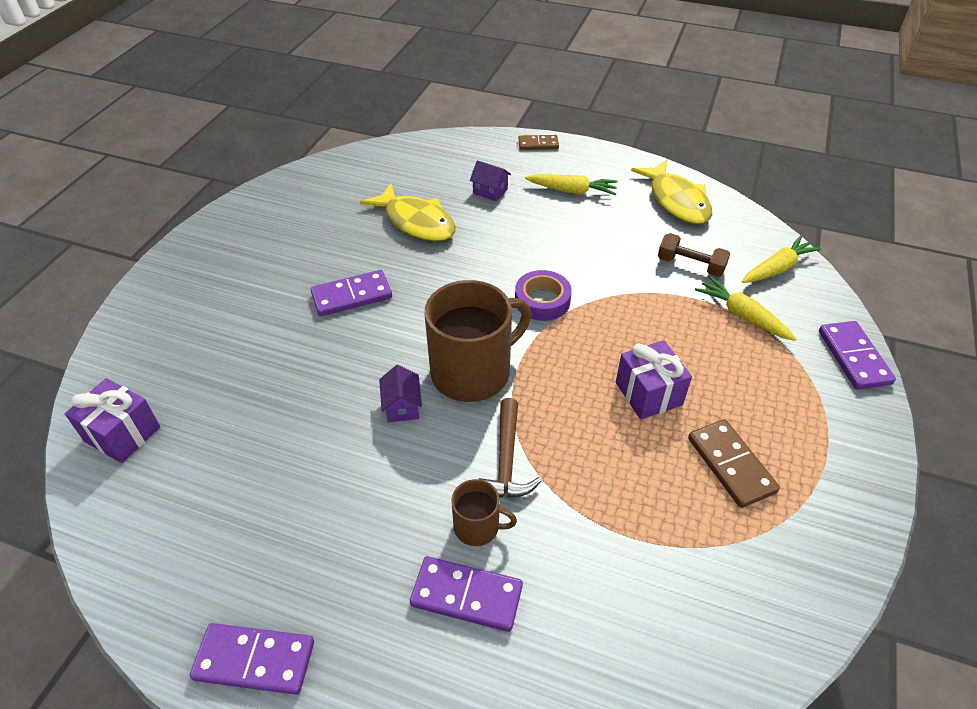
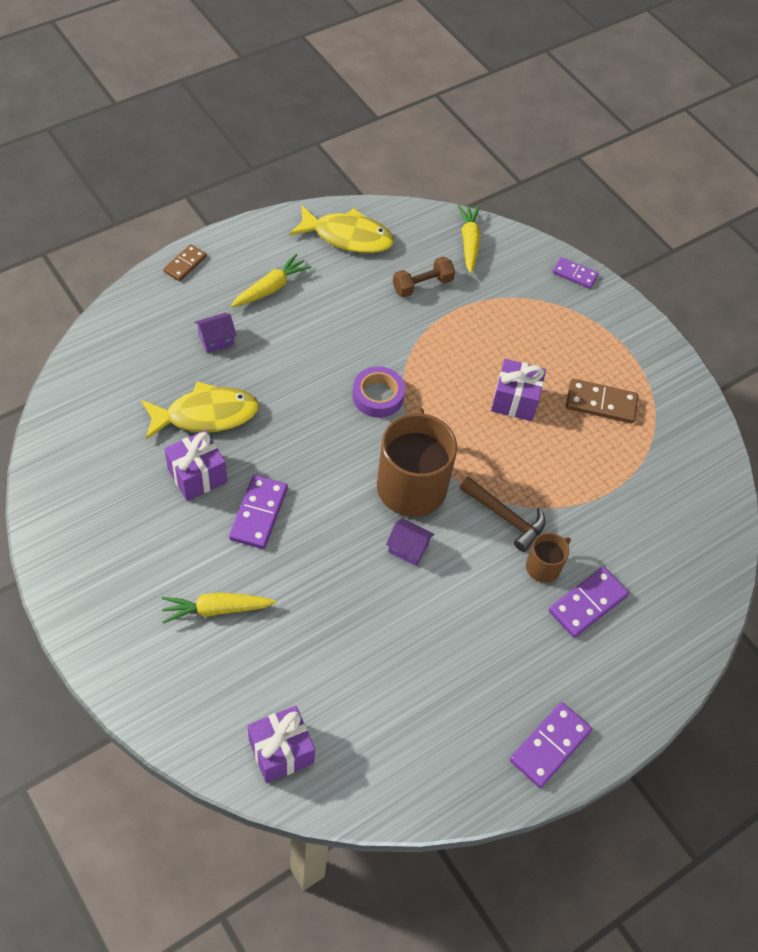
camera: 60 degrees left, 10 degrees up
yellow carrot [695,276,797,341] -> yellow carrot moved to [162,593,276,623]
purple domino [819,321,896,389] -> purple domino [553,257,599,289], size x0.65
none -> purple gift [164,430,227,501]

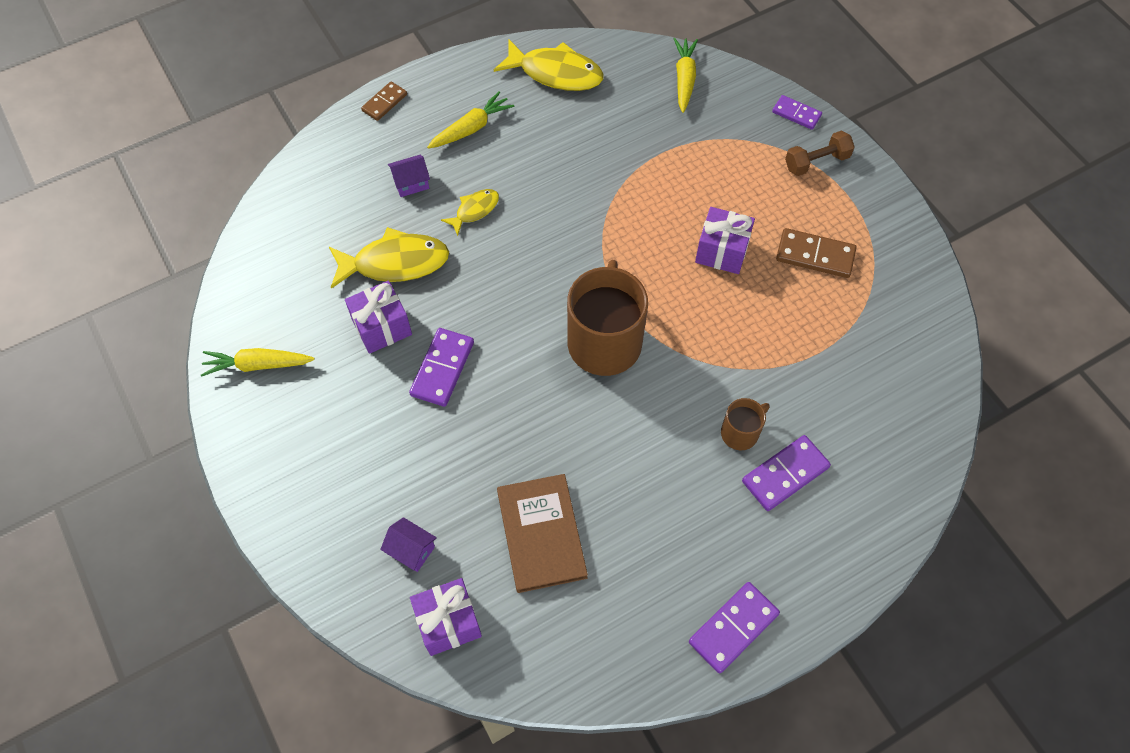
camera: 10 degrees right, 5 degrees up
yellow carrot [162,593,276,623] -> yellow carrot moved to [201,348,315,377]
purple tape [352,366,405,418] -> none
purple house [386,518,434,566] -> purple house moved to [380,517,437,572]
brown dumbbell [393,257,455,297] -> brown dumbbell moved to [785,131,855,176]
brown hammer [460,476,546,552] -> none
none -> yellow fish [441,189,499,236]
none -> brown book [497,474,588,593]

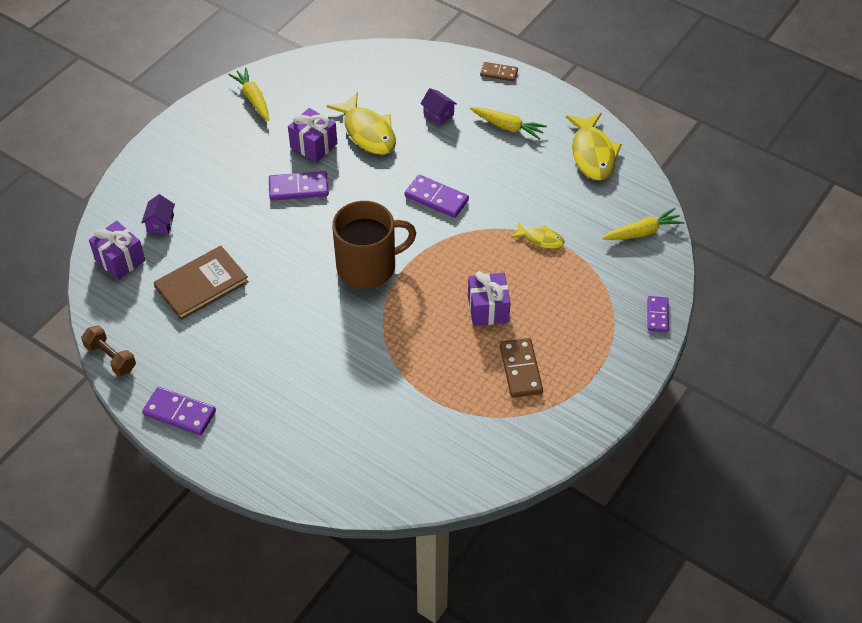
camera: 65 degrees right, 10 degrees down
yellow fish [441,189,499,236] -> yellow fish moved to [511,222,564,249]
brown mug [721,398,770,450] -> none
purple domino [742,435,831,511] -> purple domino moved to [405,175,469,218]
brown dumbbell [785,131,855,176] -> brown dumbbell moved to [81,325,136,376]

